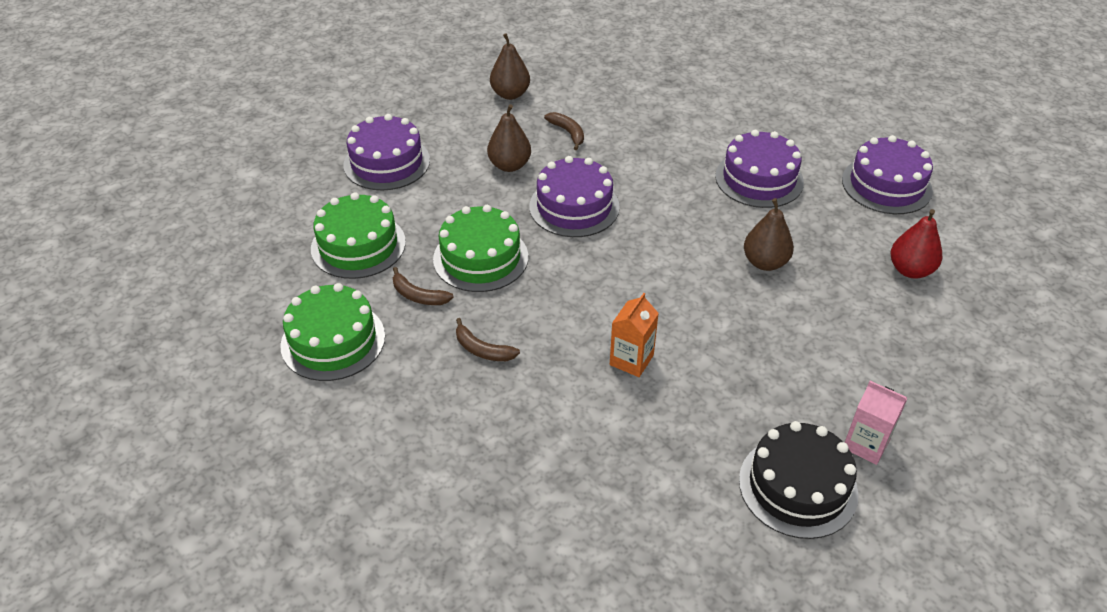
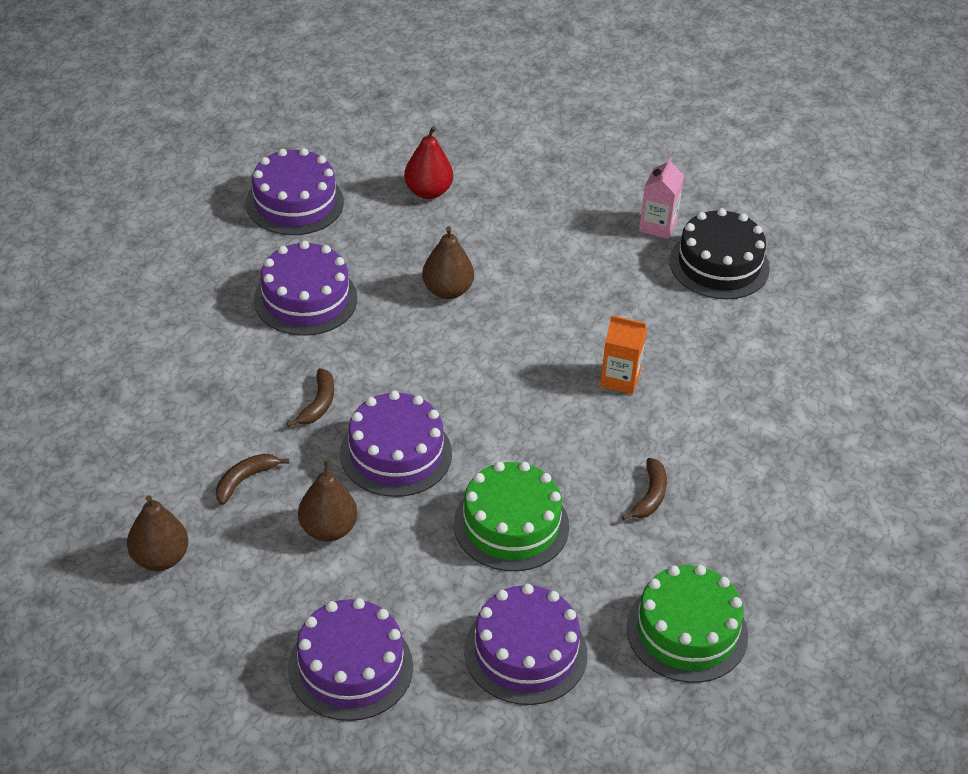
camera: 105 degrees left, 0 degrees up
green cake [311,192,406,279] -> purple cake [464,584,587,705]
brown banana [393,267,454,305] -> brown banana moved to [287,368,334,427]

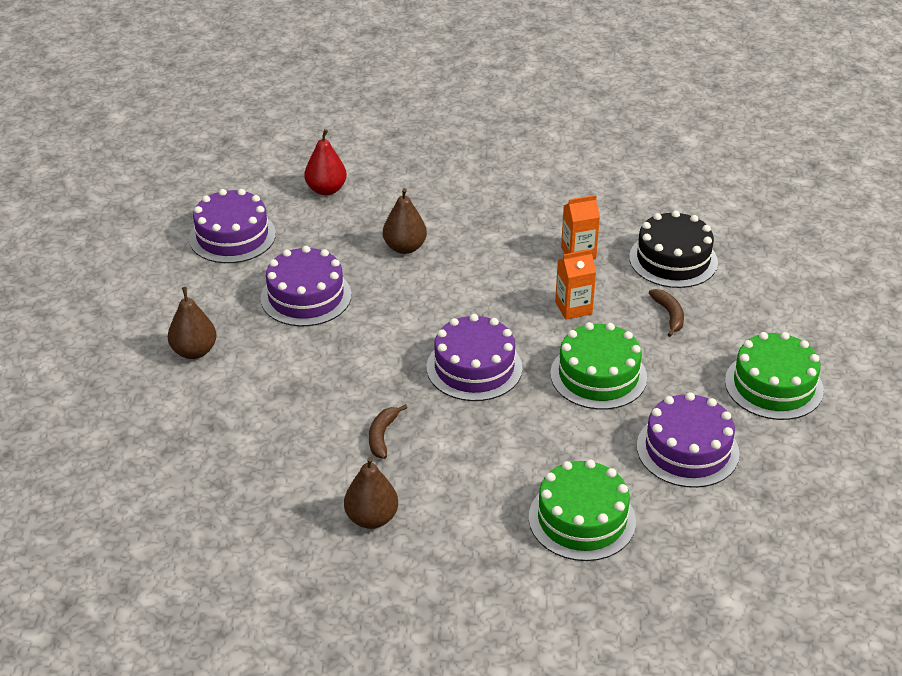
camera: 30 degrees left, 5 degrees down
brown banana [287,368,334,427] -> none
purple cake [288,598,413,721] -> green cake [529,460,636,561]
brown pear [298,460,358,541] -> brown pear moved to [168,287,217,359]
pink carton [639,157,684,239] -> none
black cake [670,208,770,299] -> black cake moved to [629,210,718,288]
none -> orange carton [555,249,596,320]

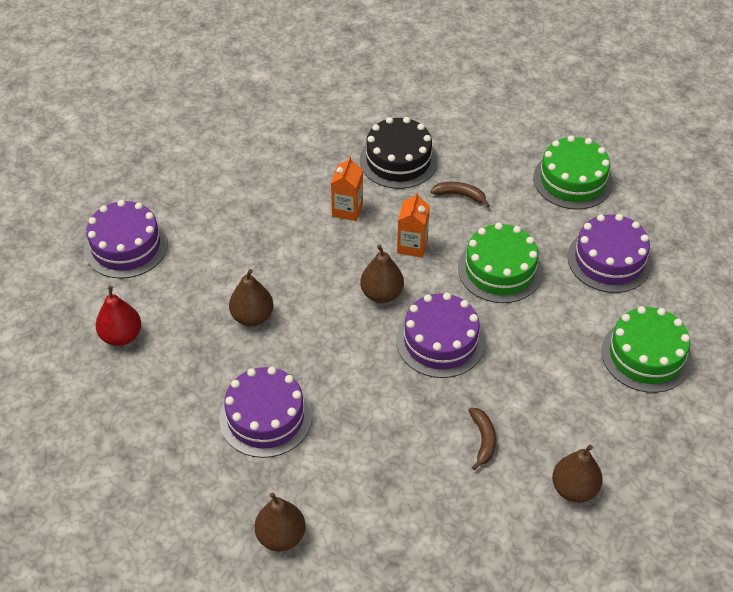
camera: 60 degrees left, 10 degrees up
purple cake [189,189,276,263] -> purple cake moved to [84,200,168,279]
brown banana [369,404,408,459] -> brown banana turned 135 degrees counterclockwise [468,408,496,470]
none -> brown pear [360,245,404,303]

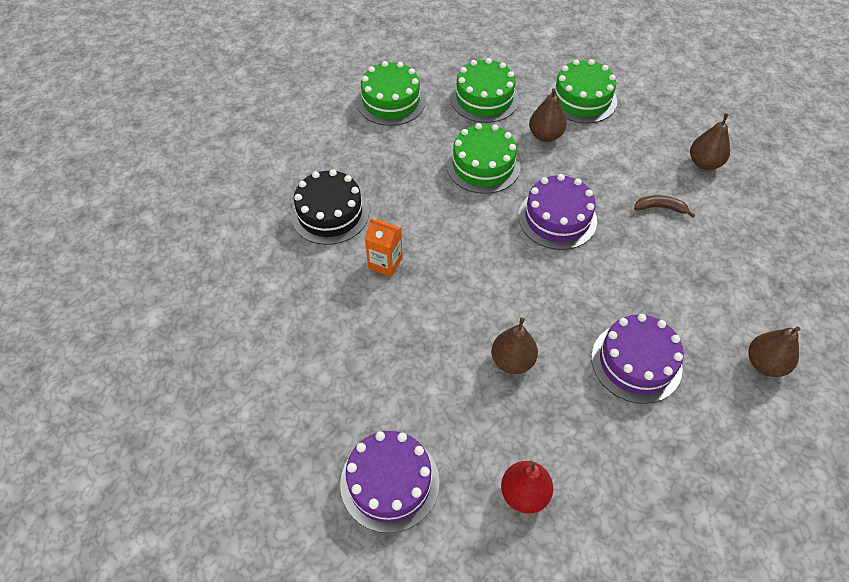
camera: 80 degrees left, 5 degrees up
brown pear [360,245,404,303] -> brown pear moved to [529,88,566,142]
orange carton [397,192,430,258] -> none
brown banana [431,182,490,208] -> none
purple cake [567,214,652,293] -> green cake [450,58,519,123]

